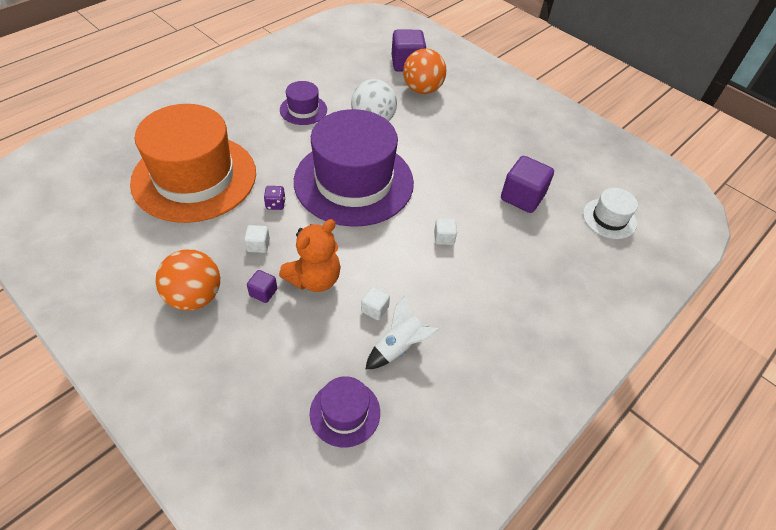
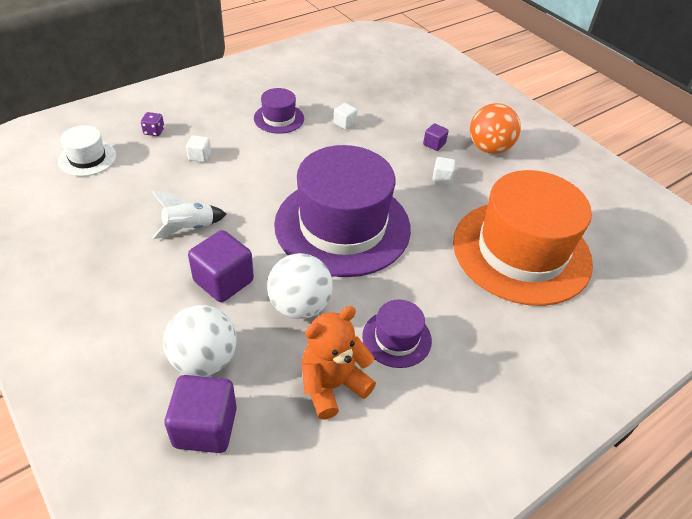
camera: 170 degrees left, 5 degrees down
purple dice [264,186,286,210] -> purple dice moved to [141,112,165,136]
orange teddy bear [279,219,341,292] -> orange teddy bear moved to [302,306,376,420]
purple hat [310,376,380,448] -> purple hat moved to [254,88,304,134]
white rocket [365,294,440,370] -> white rocket moved to [152,191,227,239]
orange ball [403,49,446,94] -> white ball [163,305,236,377]
white cube [434,218,457,245] -> white cube moved to [186,135,211,162]
purple cube [501,156,554,213] -> purple cube moved to [188,230,254,302]

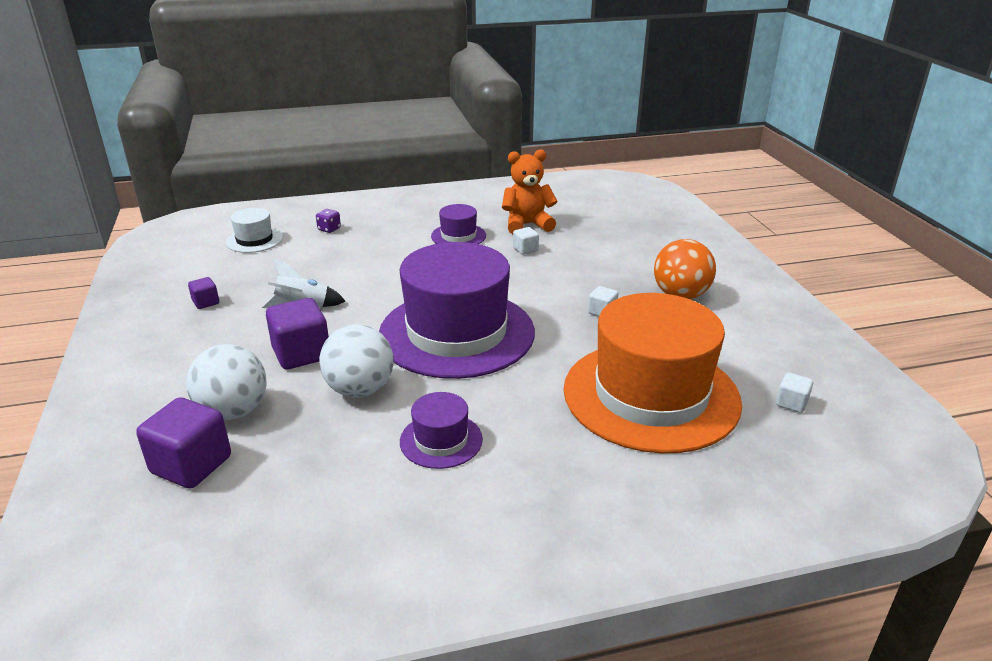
camera: 25 degrees right, 15 degrees down
white cube [186,135,211,162] -> white cube moved to [776,373,813,413]
orange teddy bear [302,306,376,420] -> orange teddy bear moved to [502,149,558,234]
purple cube [423,123,449,151] -> purple cube moved to [188,277,219,309]

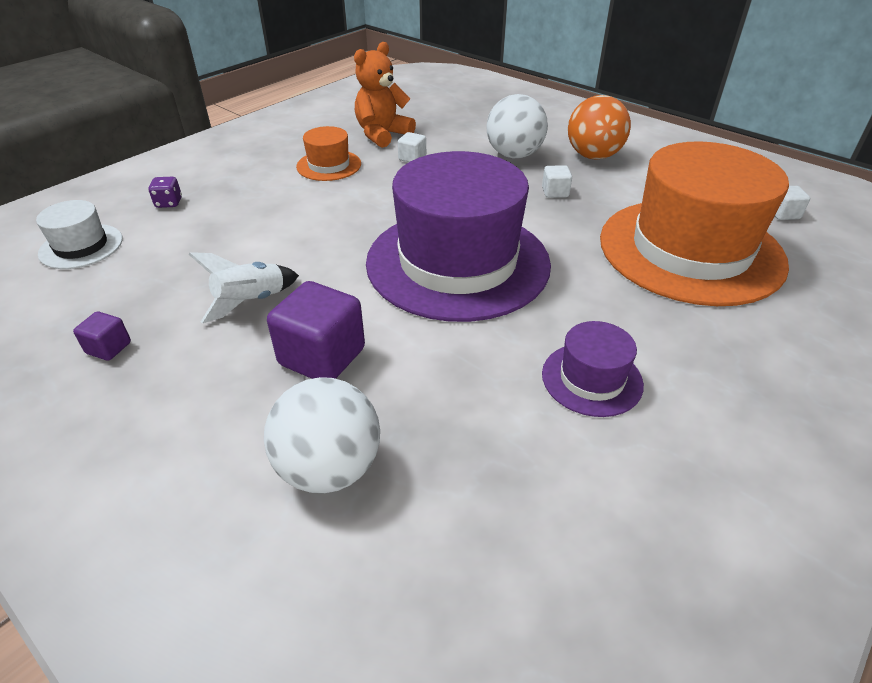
camera: 35 degrees left, 10 degrees up
purple cube [136,398,231,488] -> none
white ball [319,324,394,398] -> white ball moved to [486,94,548,158]
purple hat [431,204,486,244] -> orange hat [296,126,361,181]

